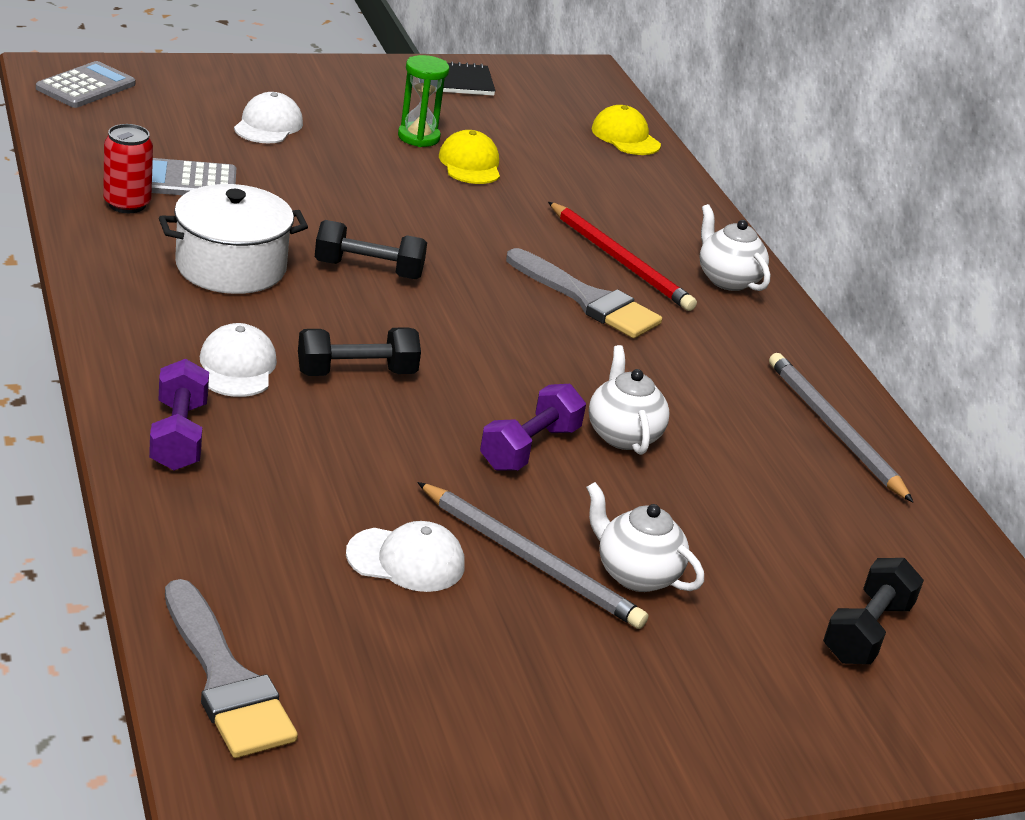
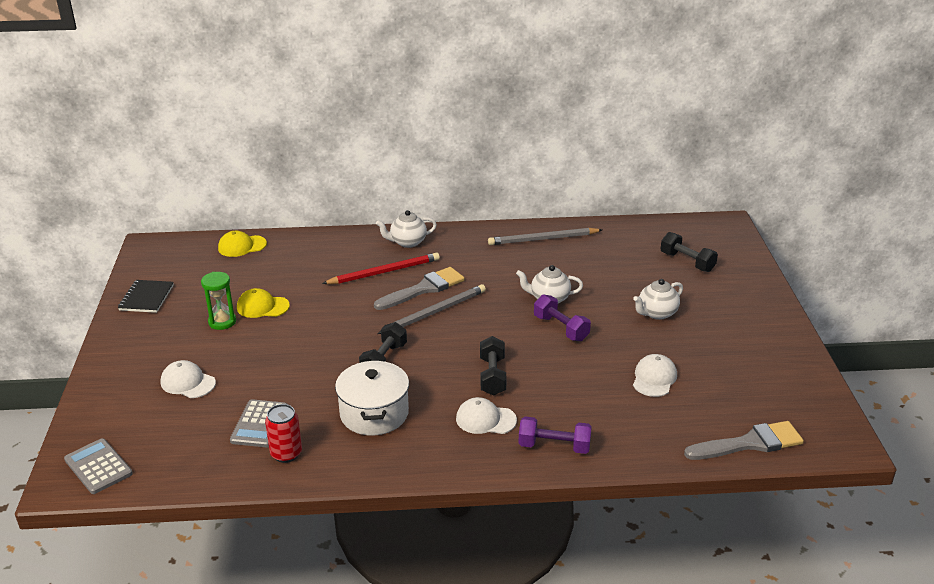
camera: 70 degrees left, 0 degrees up
grey pencil [417,482,648,629] -> grey pencil moved to [377,284,486,334]

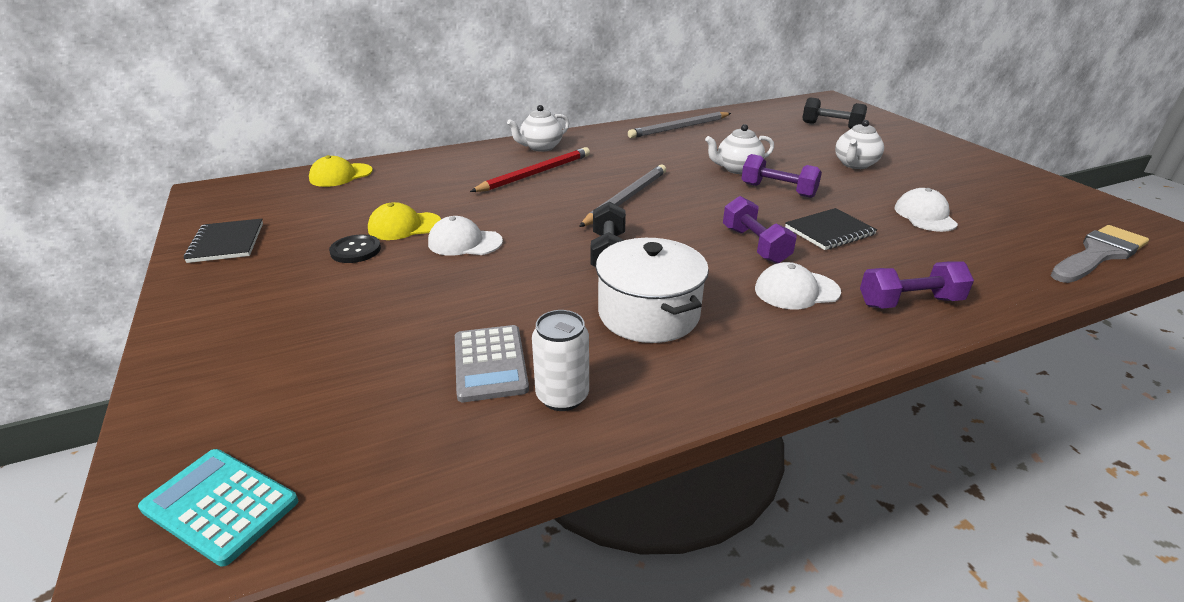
camera: 20 degrees left, 0 degrees up
grey calculator [64,438,133,494] -> turquoise calculator [138,449,298,567]
white cap [160,360,216,398] -> white cap moved to [428,216,503,256]
green hourglass [201,272,236,330] -> black button [329,235,381,263]
red can [265,404,302,463] -> white can [532,310,589,411]
grey brush [374,267,465,310] -> none
black dumbbell [480,336,507,396] -> purple dumbbell [723,196,797,264]
none -> black notebook [785,208,877,250]

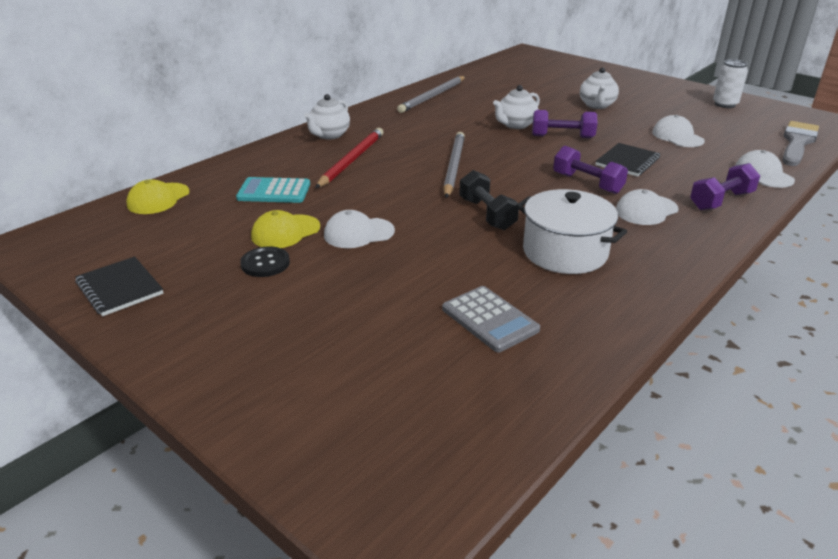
camera: 25 degrees left, 0 degrees up
turquoise calculator [138,449,298,567] -> turquoise calculator moved to [236,177,310,203]
white can [532,310,589,411] -> white can moved to [713,59,748,108]
black dumbbell [802,97,867,129] -> none
none -> white cap [735,150,795,188]

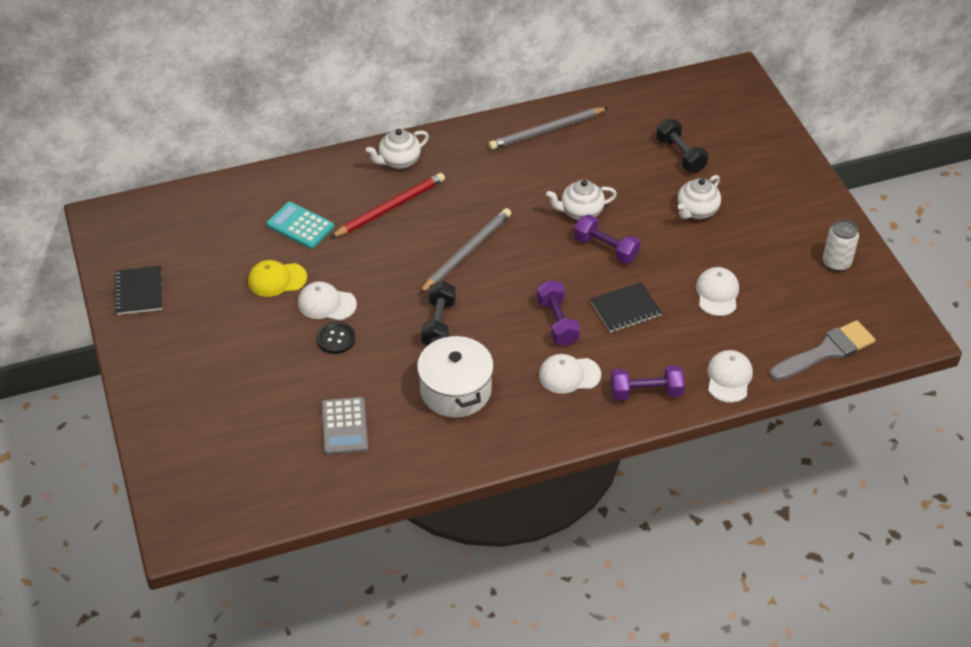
camera: 30 degrees right, 15 degrees up
yellow cap [126,179,190,214] -> none
black button [240,246,290,277] -> black button moved to [317,322,355,354]
none -> black dumbbell [656,119,708,172]

